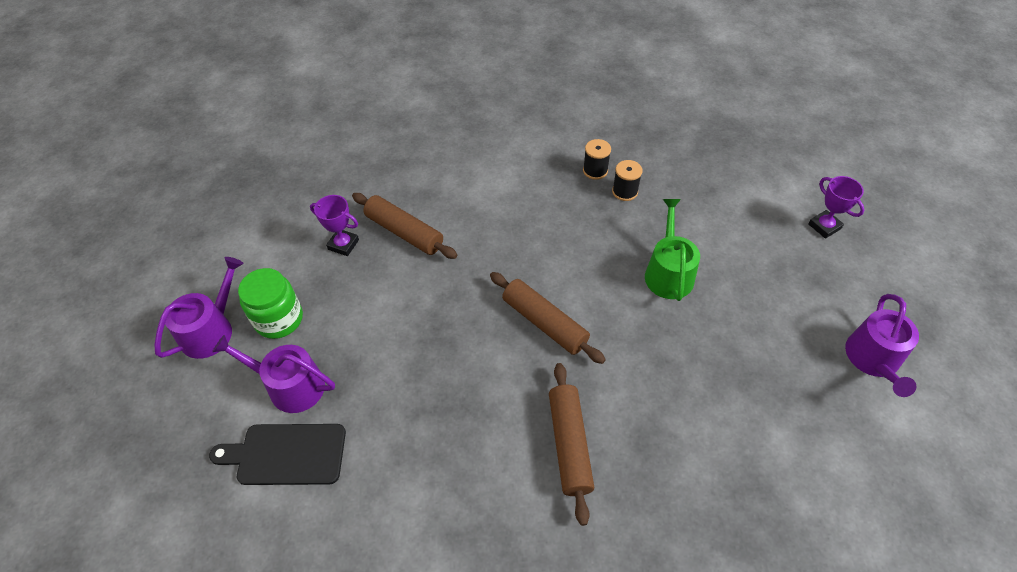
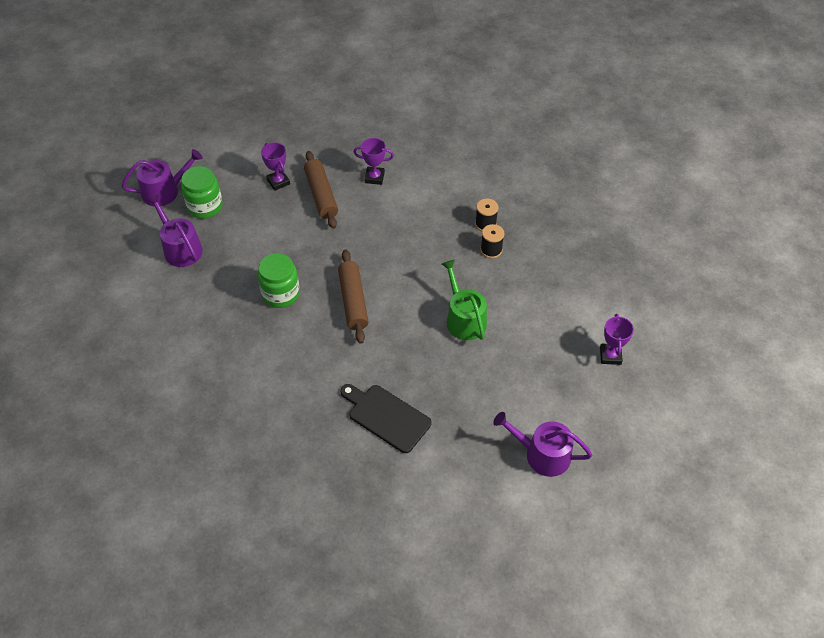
camera: 35 degrees right, 0 degrees up
black cutting board [209,424,346,485] -> black cutting board moved to [340,384,432,453]
brown rolling pin [549,363,594,526] -> none
green watering can [645,199,700,301] -> green watering can turned 60 degrees counterclockwise [442,260,487,340]
purple watering can [845,294,919,397] -> purple watering can turned 60 degrees clockwise [493,412,592,477]
none -> green jar [257,253,300,308]
none -> purple trophy [353,138,394,185]

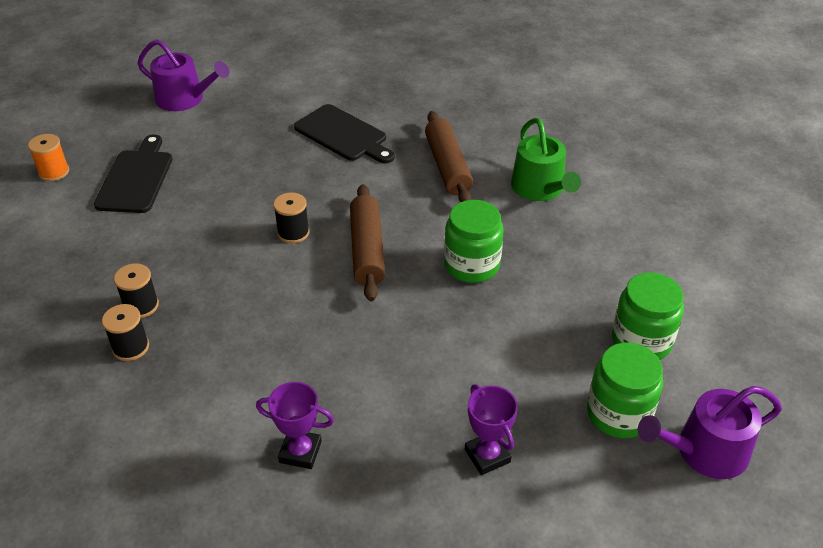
camera: 175 degrees left, 10 degrees down
purple watering can [146,194,203,267] -> green jar [612,272,684,360]
brown rolling pin [304,151,338,229] -> brown rolling pin moved to [425,111,473,202]
green watering can [442,260,487,340] -> green watering can moved to [511,118,581,201]
purple trophy [600,314,634,365] -> orange spool [28,134,69,181]
none -> black cutting board [94,134,172,213]
none -> black spool [273,192,310,243]

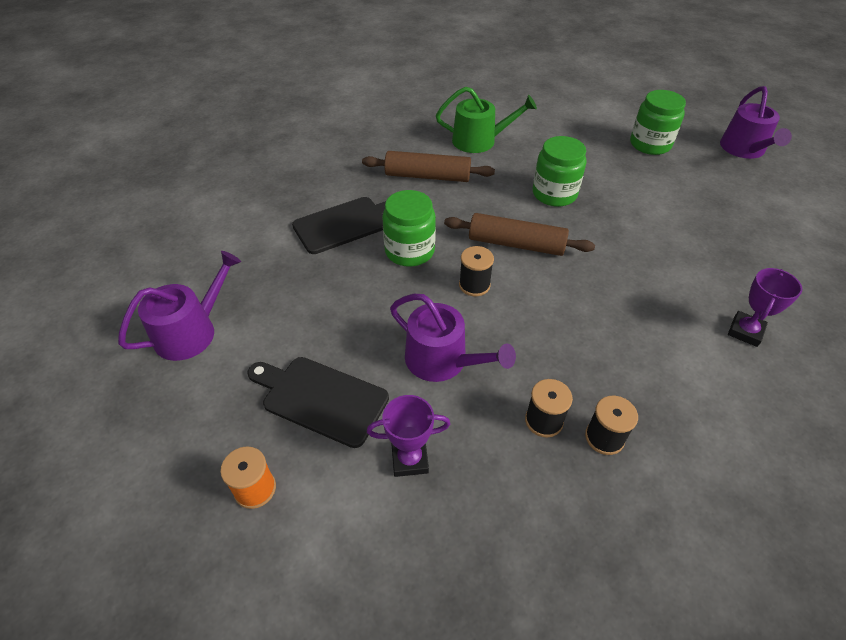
camera: 70 degrees left, 5 degrees up
purple trophy [465,384,518,475] -> purple trophy moved to [367,395,450,477]
green jar [587,343,663,438] -> green jar moved to [382,190,436,267]
none -> purple watering can [390,294,516,382]

